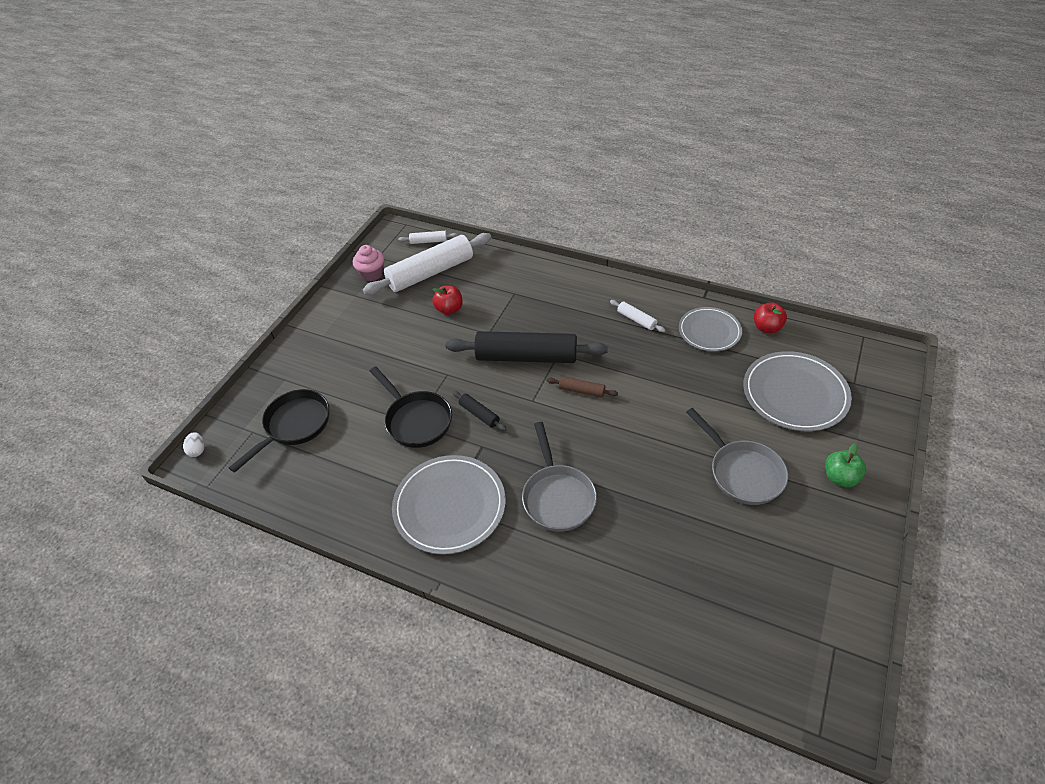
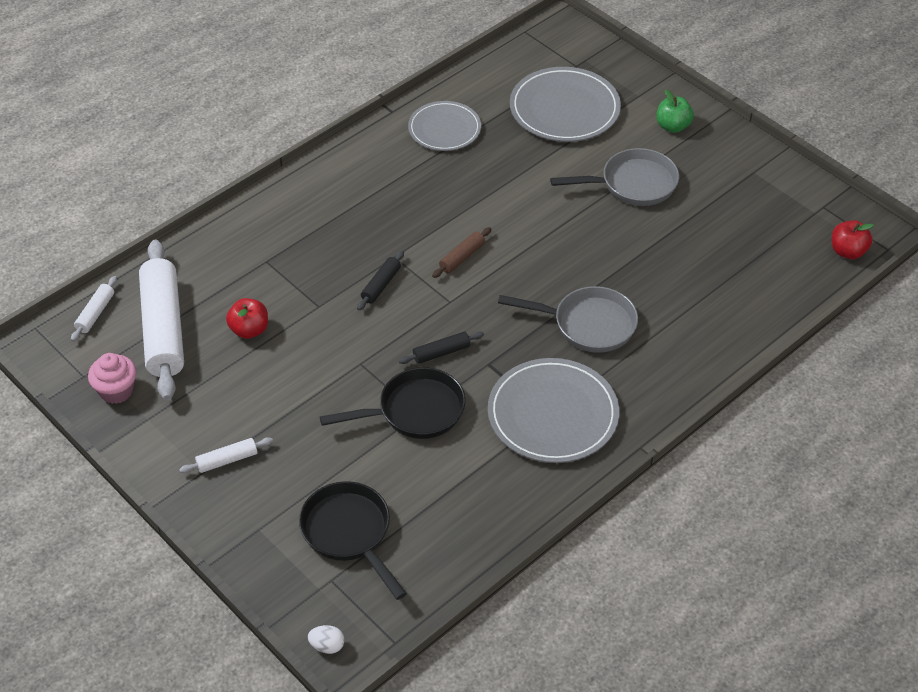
camera: 70 degrees left, 0 degrees up
black rolling pin [446,331,608,363] -> black rolling pin [357,251,404,310], size x0.43
white rolling pin [610,300,666,332] -> white rolling pin moved to [179,437,273,473]
red apple [754,302,787,333] -> red apple moved to [832,220,874,259]

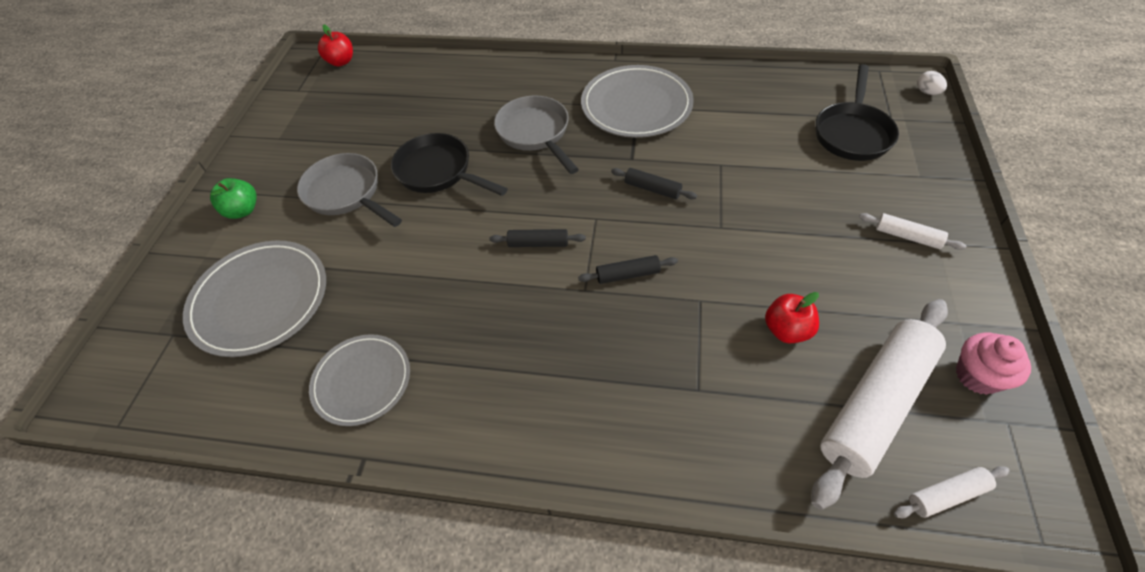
camera: 125 degrees left, 5 degrees up
black pan [320,367,466,439] -> black pan moved to [391,133,508,196]
brown rolling pin [432,227,491,278] -> black rolling pin [489,229,586,247]

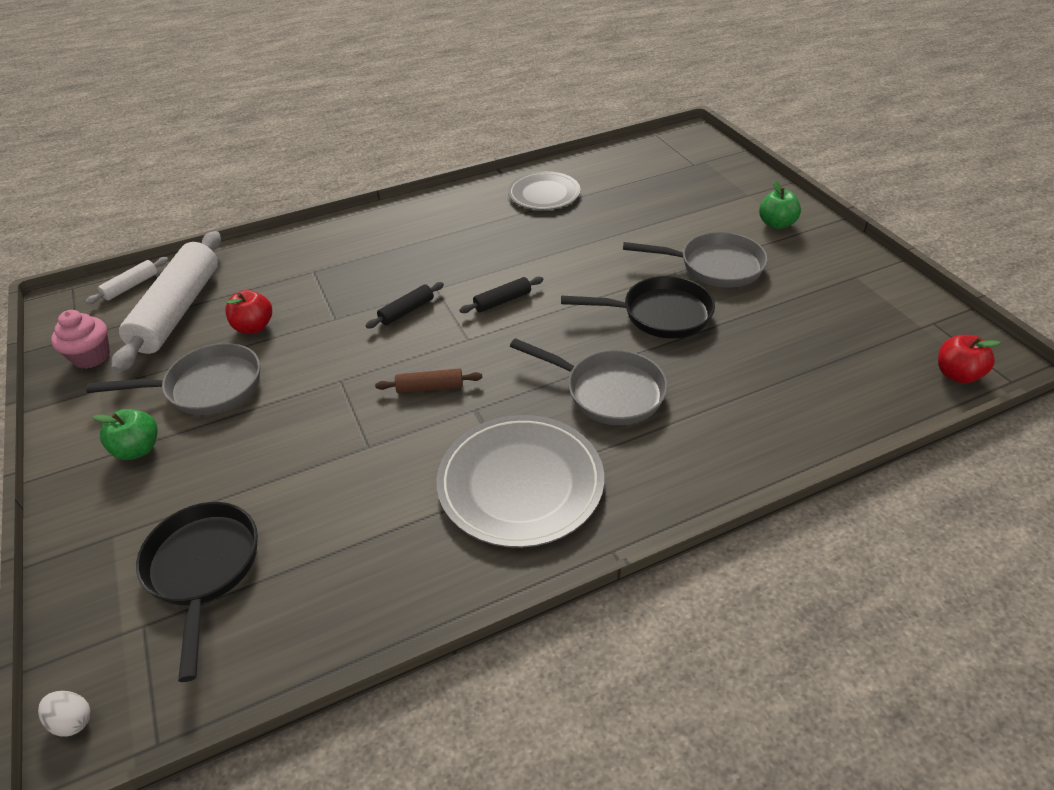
camera: 145 degrees right, 10 degrees down
grey plate [183,241,326,357] -> none
black rolling pin [611,168,697,199] -> brown rolling pin [375,368,482,393]
white rolling pin [859,213,966,250] -> green apple [93,409,157,460]
none -> grey pan [86,343,260,415]

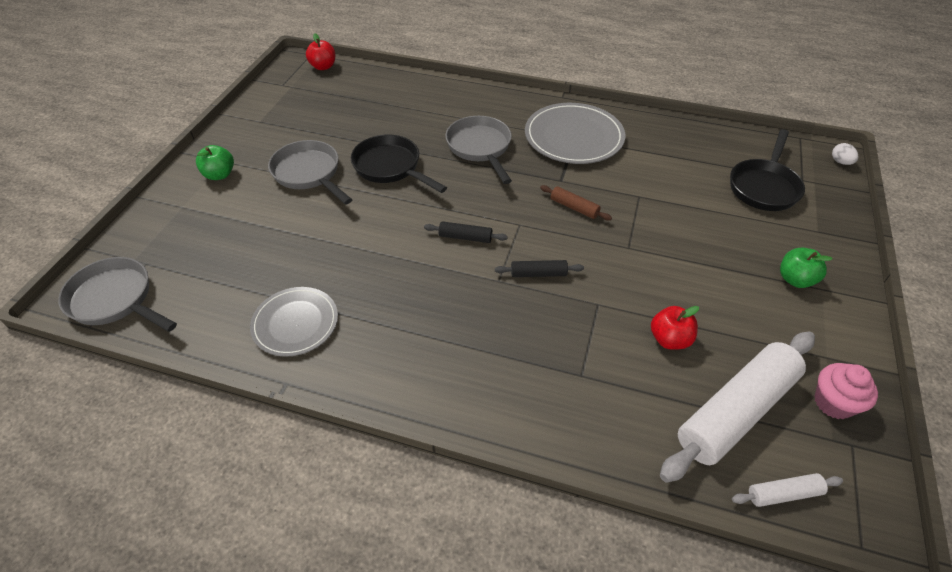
camera: 140 degrees left, 5 degrees up
grey pan [86,343,260,415] -> grey pan moved to [58,257,177,332]

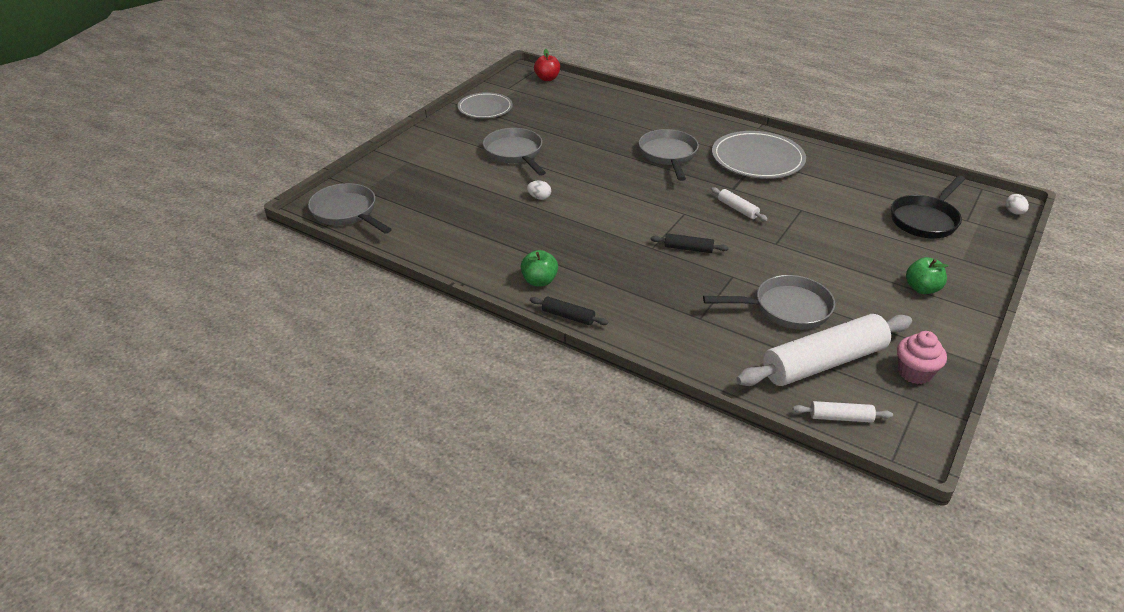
camera: 15 degrees right, 10 degrees down
green apple [196,145,234,180] -> green apple moved to [521,250,558,287]
grey plate [250,287,338,356] -> grey plate moved to [458,92,513,118]
black pan [351,134,447,193] -> none
black rolling pin [424,221,508,243] -> black rolling pin moved to [530,297,608,325]
brown rolling pin [540,185,612,221] -> white rolling pin [711,187,768,221]
red apple [651,306,699,350] -> grey pan [703,275,835,329]
none -> white egg [527,180,551,200]

